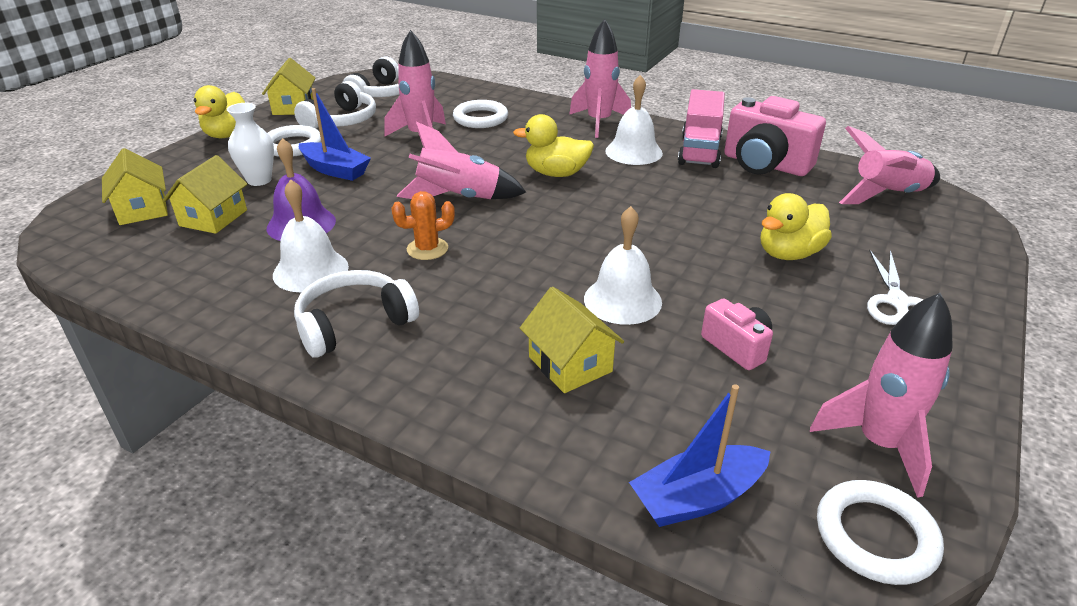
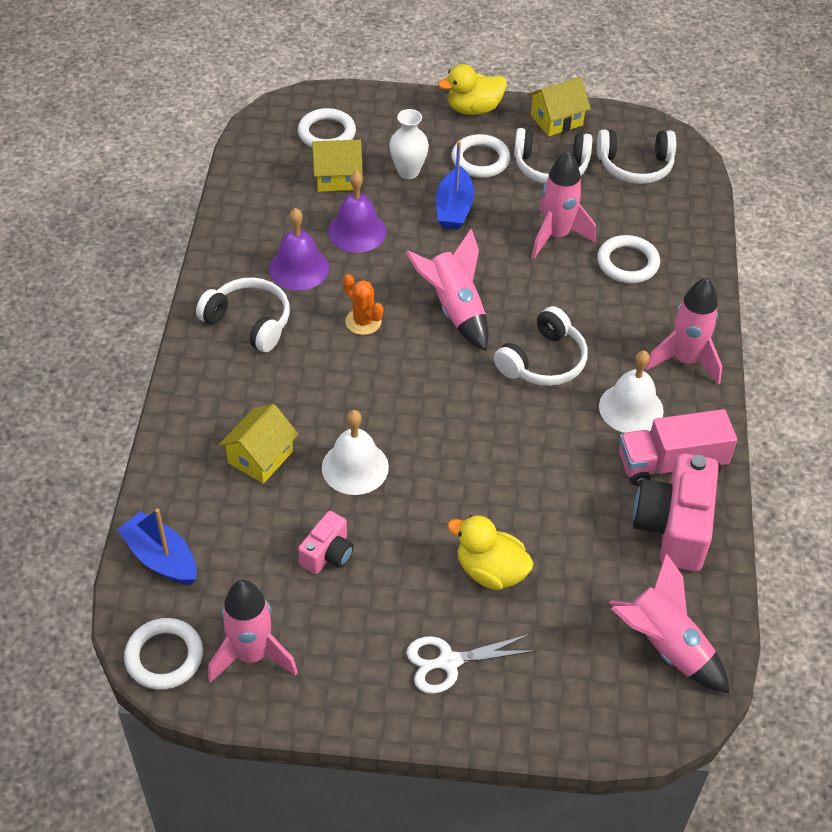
camera: 65 degrees right, 15 degrees up
yellow house [102,148,168,225] -> white ring [298,108,356,148]
white bell [273,179,349,292] -> purple bell [269,208,329,290]
yellow duck [513,114,594,177] -> white headphones [494,306,588,386]

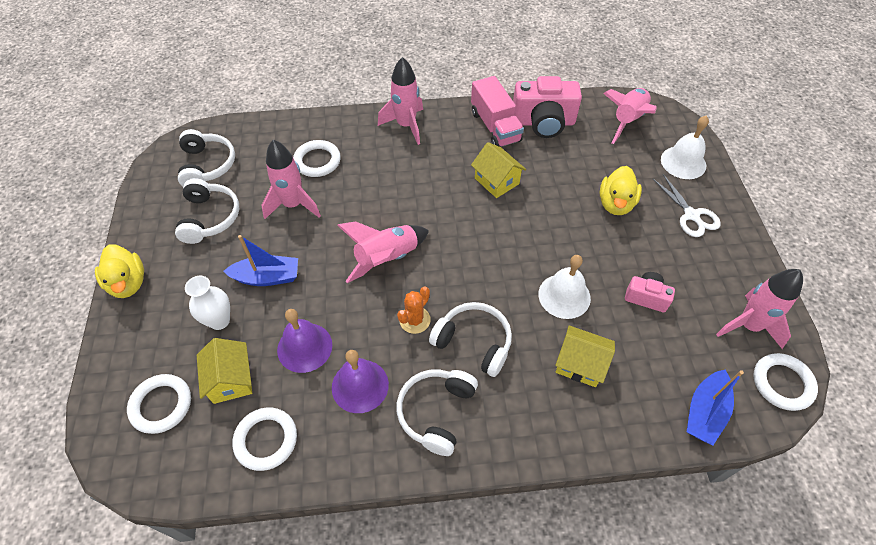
camera: 100 degrees left, 5 degrees up
white ring [452,134,510,178] -> white ring moved to [232,407,297,471]
white headphones [494,306,588,386] -> white headphones moved to [429,302,512,377]
yellow house [528,77,591,137] -> yellow house moved to [471,142,526,198]
white bell [599,350,664,433] -> white bell moved to [661,116,709,179]

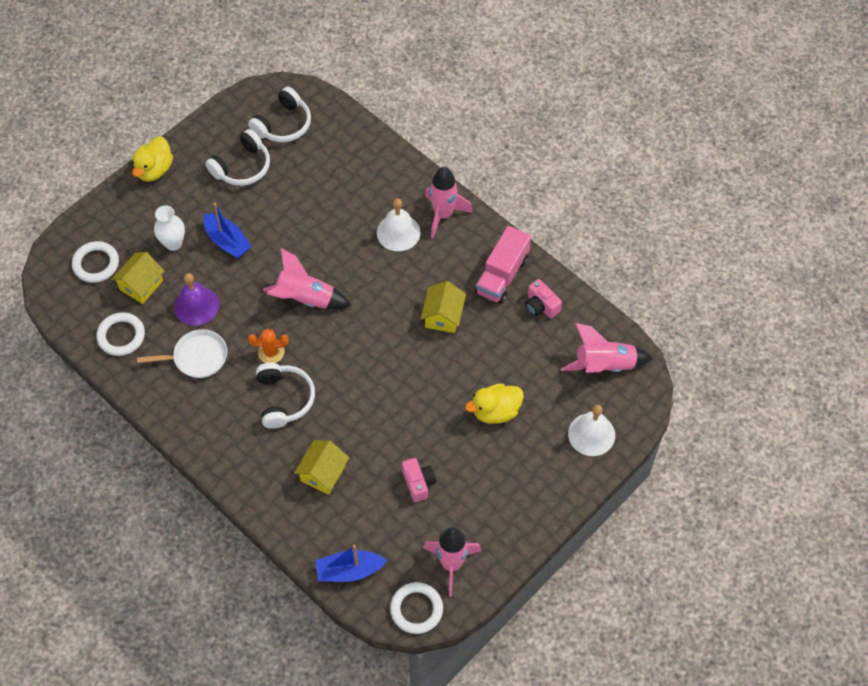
camera: 50 degrees right, 5 degrees up
pink rocket [261,140,321,219] -> none
white ring [293,140,341,177] -> none
purple bell [332,350,389,413] -> white pan [137,329,227,378]
white headphones [397,369,478,456] -> none
pink camera [513,76,582,138] -> pink camera [525,279,562,318], size x0.54
white bell [538,255,591,319] -> white bell moved to [377,198,420,251]
yellow house [555,325,615,387] -> yellow house turned 45 degrees clockwise [294,440,349,495]
white scissors [652,174,721,237] -> none

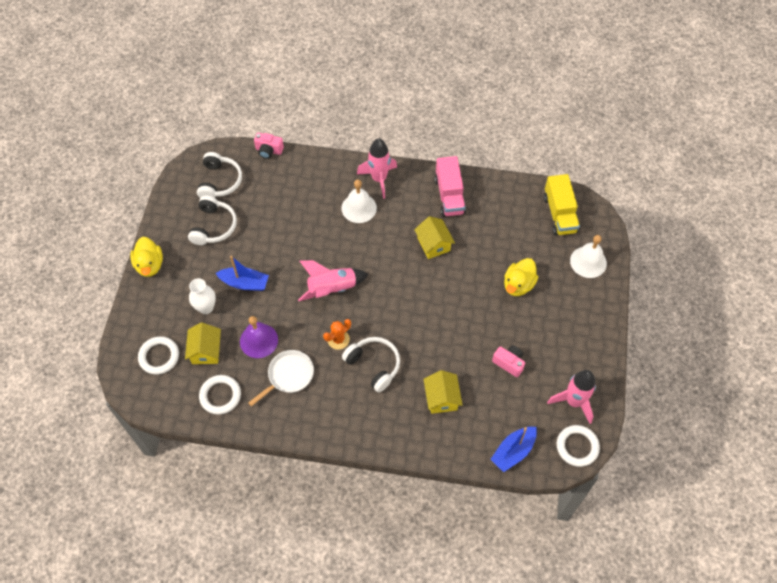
camera: 35 degrees left, 0 degrees up
pink camera [525,279,562,318] -> pink camera moved to [254,133,284,159]
pink rocket [561,323,653,373] -> yellow truck [544,174,580,236]

